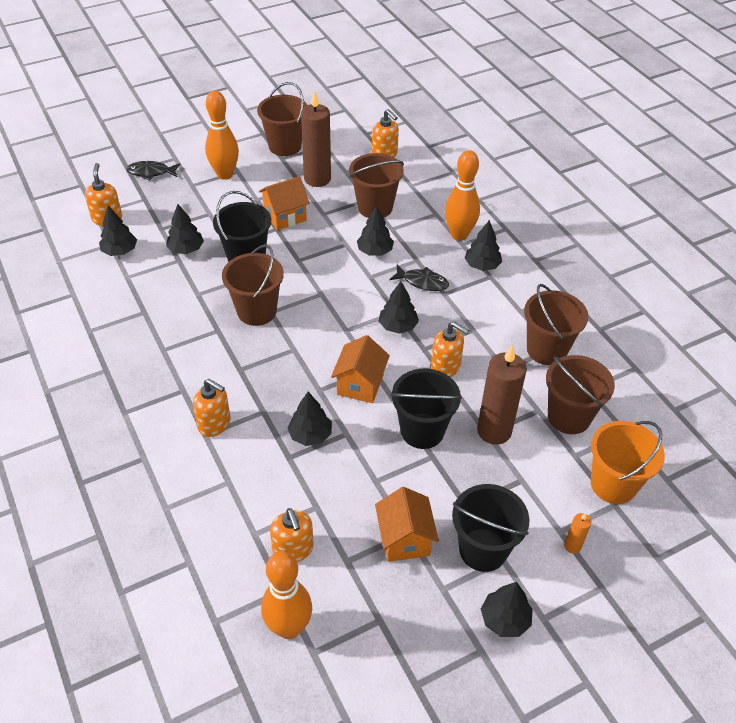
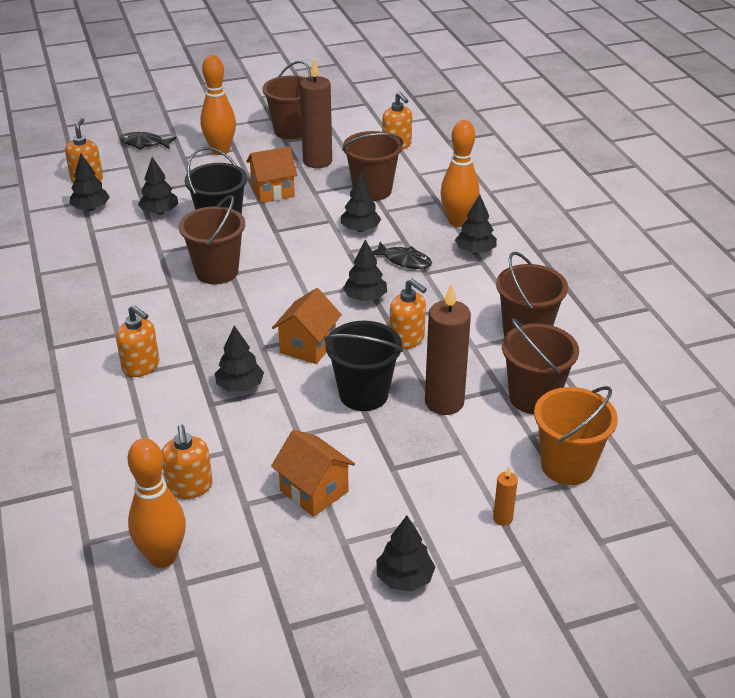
camera: 10 degrees right, 10 degrees down
orange house [375,487,439,562] -> orange house turned 45 degrees counterclockwise [271,430,355,517]
black bucket [452,484,529,572] -> none

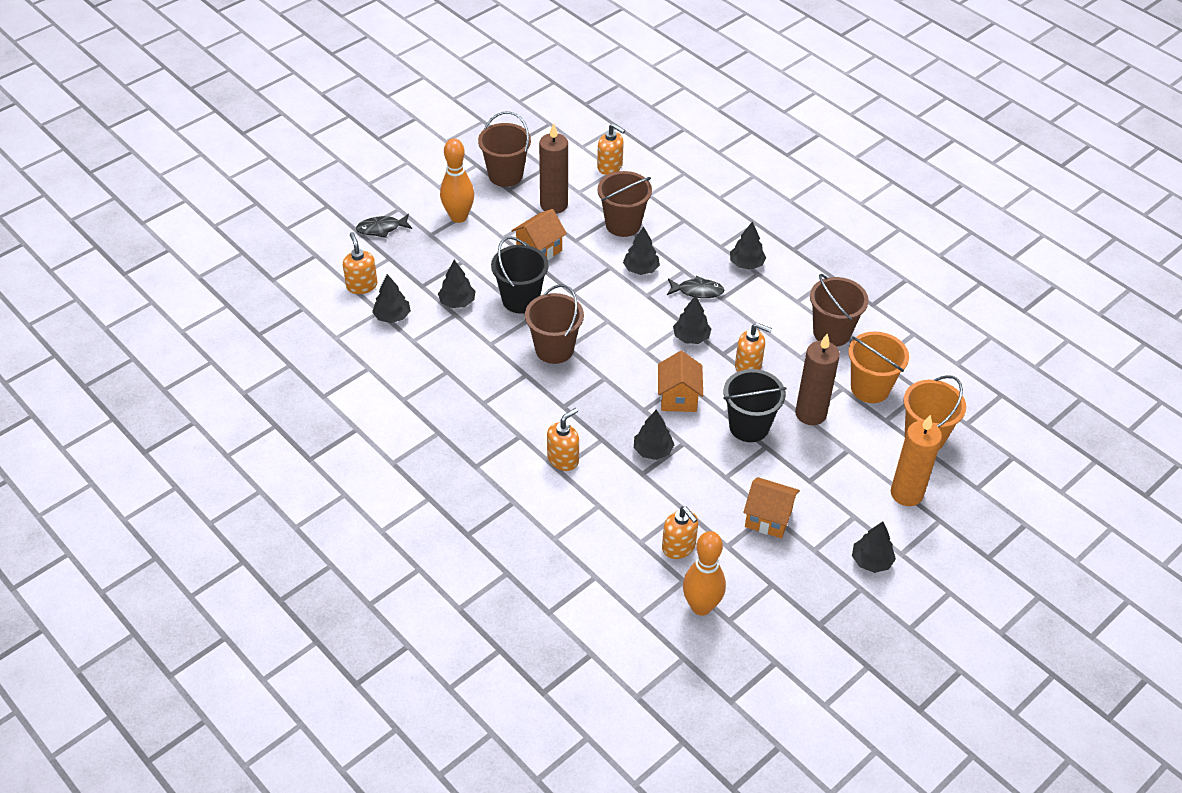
camera: 25 degrees left, 10 degrees up
orange soap dispenser [116,305,159,377] -> orange soap dispenser turned 60 degrees counterclockwise [547,408,579,471]
orange bowling pin [440,120,479,227] -> none
orange candle [493,467,518,526] -> orange candle [891,415,942,506], size x2.24
brown bucket [502,318,579,414] -> orange bucket [848,331,909,403]

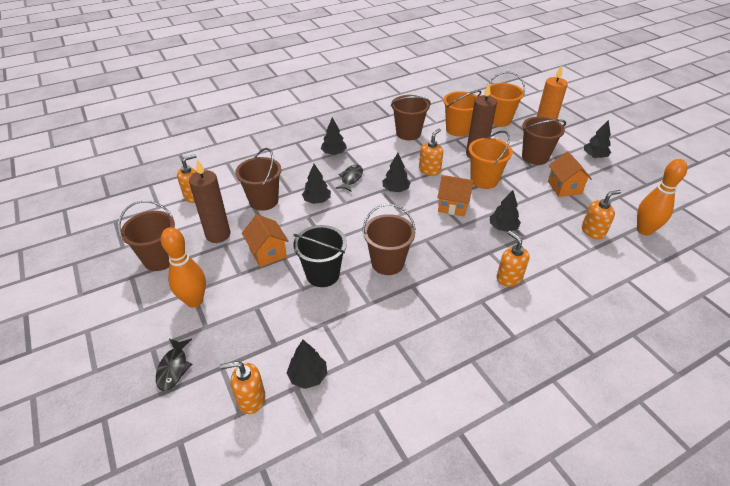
camera: 75 degrees left, 5 degrees down
black tree [438,260,476,308] -> none
black bucket [724,369,787,442] -> orange bucket [469,131,513,189]
orange house [743,477,800,539] -> orange house turned 45 degrees counterclockwise [548,151,592,197]
none -> brown bucket [522,117,566,165]

